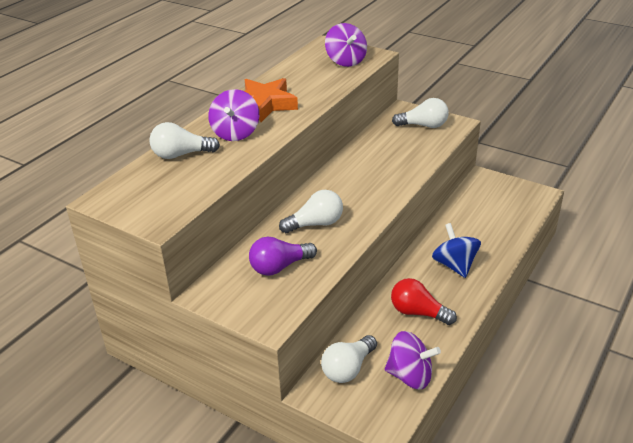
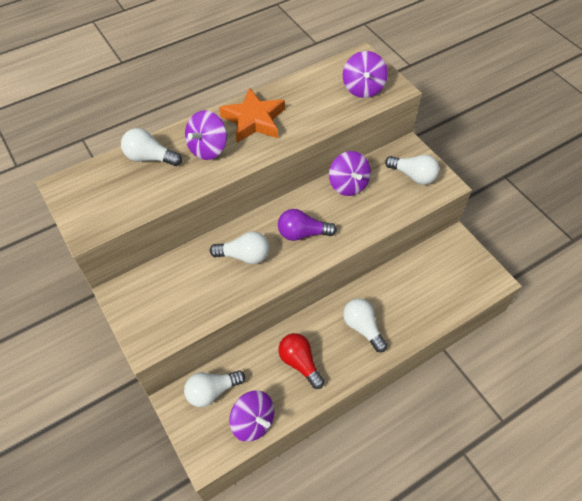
camera: 25 degrees right, 20 degrees up
purple light bulb [249,237,317,276] -> purple light bulb moved to [278,209,337,241]
blue spinning top [432,223,481,278] -> white light bulb [343,298,387,352]
none -> purple spinning top [329,151,371,196]

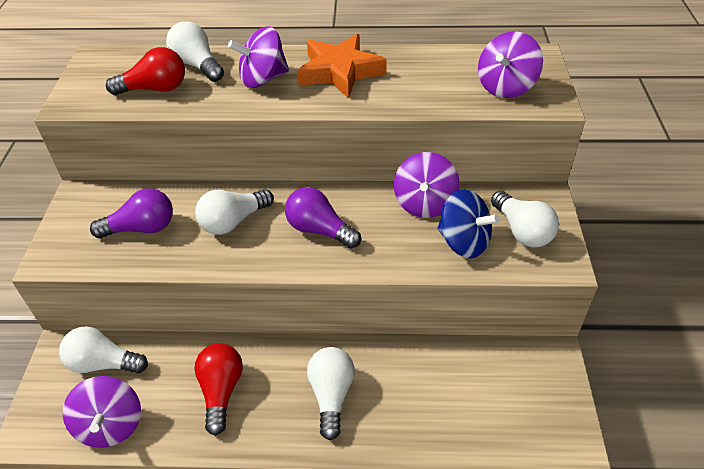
camera: 35 degrees right, 10 degrees down
white light bulb [210,232,269,264] -> white light bulb turned 105 degrees clockwise [195,189,274,235]
none -> purple light bulb [90,188,173,238]
none -> red light bulb [106,47,185,95]
none -> blue spinning top [437,189,500,258]

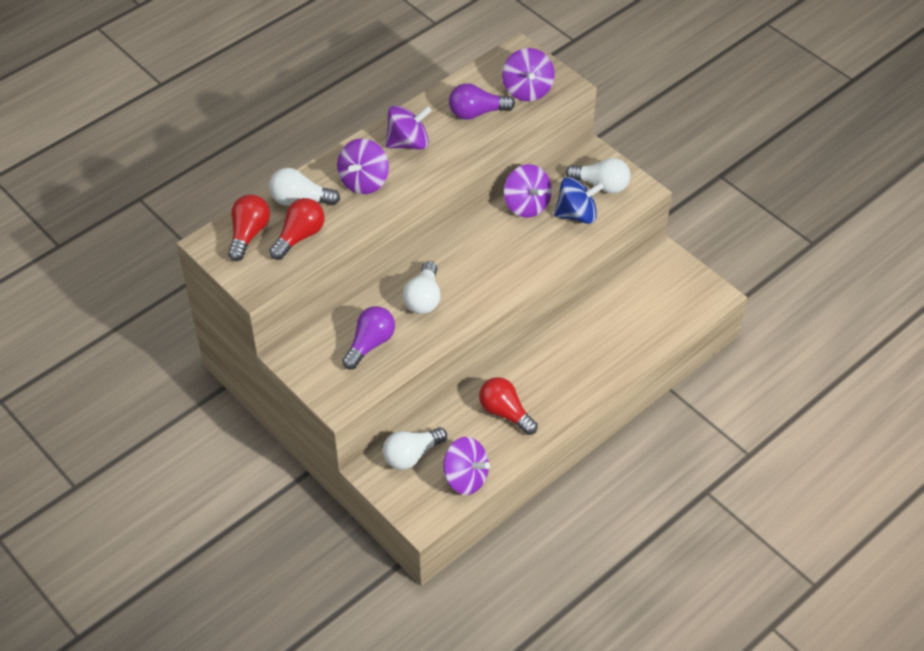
camera: 45 degrees left, 5 degrees up
purple light bulb [285,187,361,249] -> purple light bulb moved to [449,83,515,120]
orange star [297,34,387,98] -> purple spinning top [386,105,432,150]
white light bulb [307,347,355,440] -> none
none -> red light bulb [228,194,270,261]

